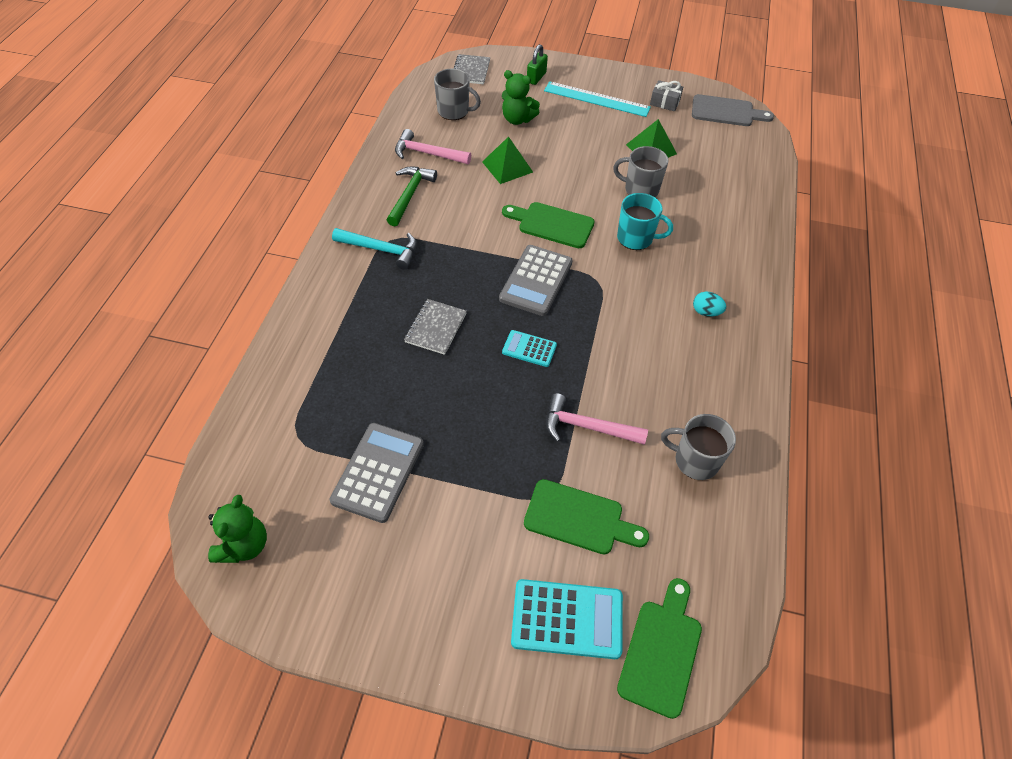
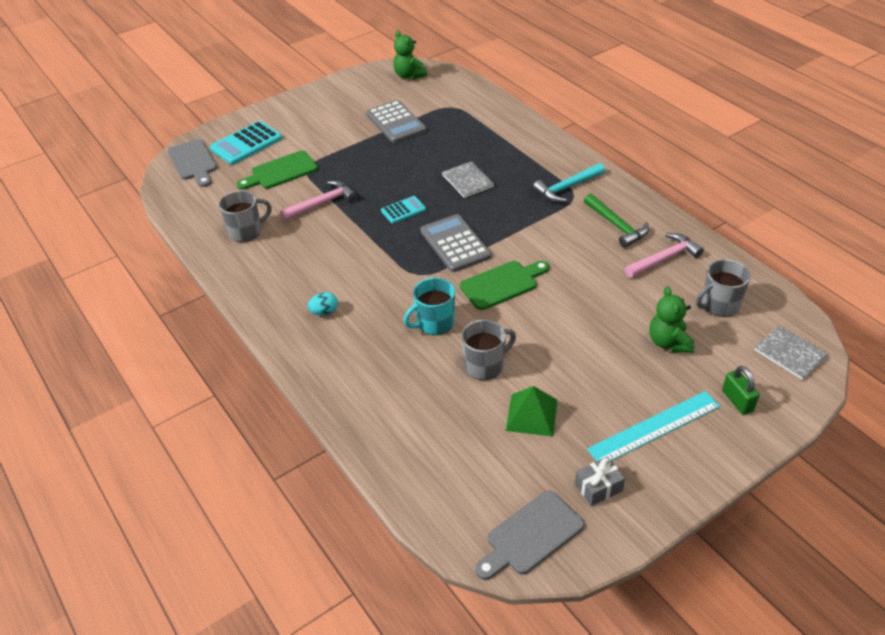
camera: 135 degrees right, 10 degrees down
green pyramid [482,136,533,184] -> none
green teddy bear [502,70,540,125] -> green teddy bear turned 75 degrees counterclockwise [649,286,695,353]
green cutting board [617,578,702,719] -> grey cutting board [167,139,217,187]

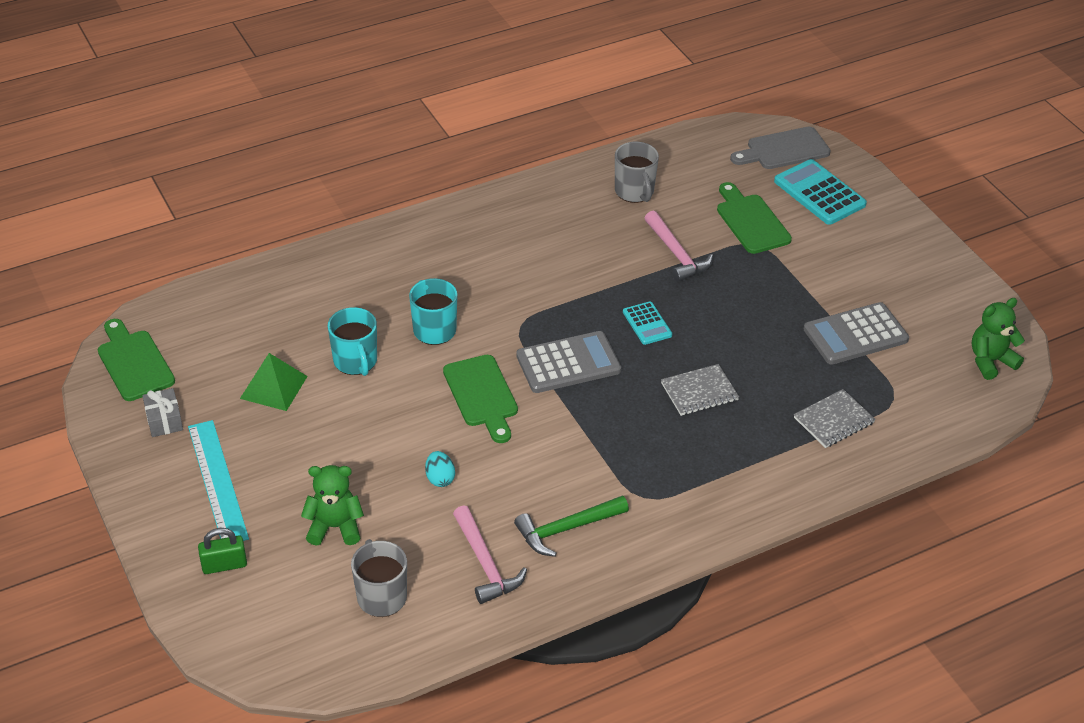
camera: 95 degrees right, 0 degrees up
turquoise egg [307,292,338,315] -> turquoise egg moved to [425,451,455,487]
grey mug [461,320,516,380] -> turquoise mug [328,307,377,376]
grey cutting board [475,490,584,580] -> green cutting board [98,319,175,401]
turquoise hammer [533,163,605,202] -> none
grey notebook [754,326,828,380] -> grey notebook moved to [794,389,876,448]

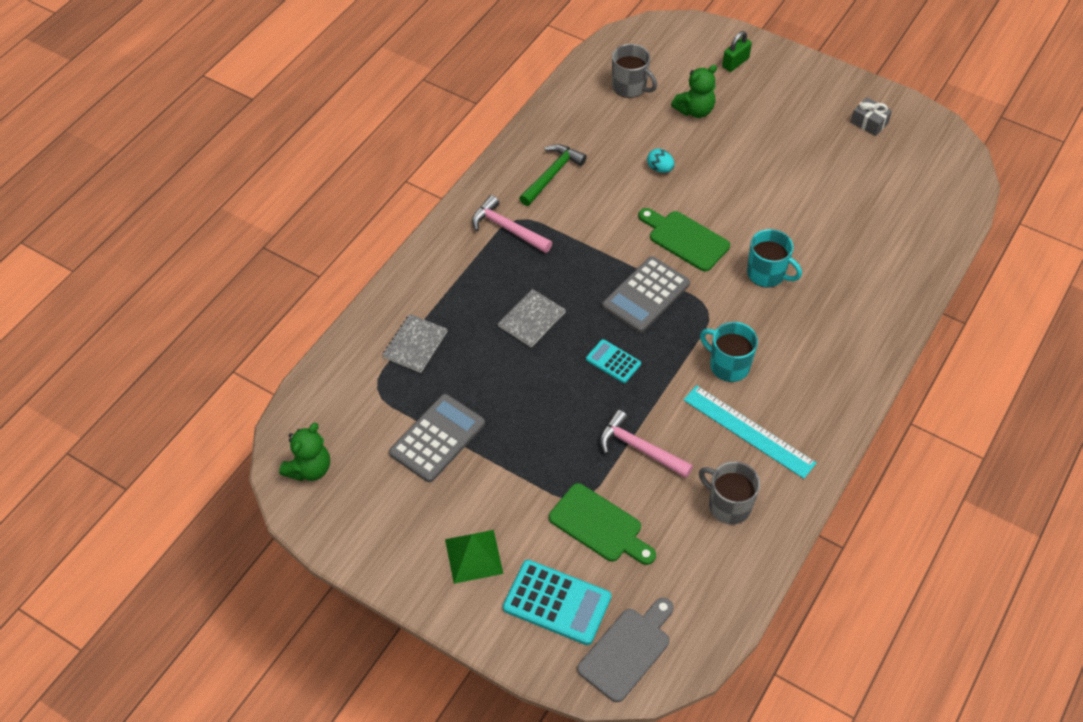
camera: 150 degrees right, 10 degrees up
green cutting board [98,319,175,401] -> none
turquoise ruler [188,420,249,541] -> turquoise ruler moved to [684,385,816,479]
green pyramid [240,353,308,411] -> green pyramid moved to [445,530,503,584]
turquoise mug [328,307,377,376] -> turquoise mug moved to [700,322,758,382]
pink hammer [453,505,527,604] -> pink hammer moved to [472,195,552,253]

